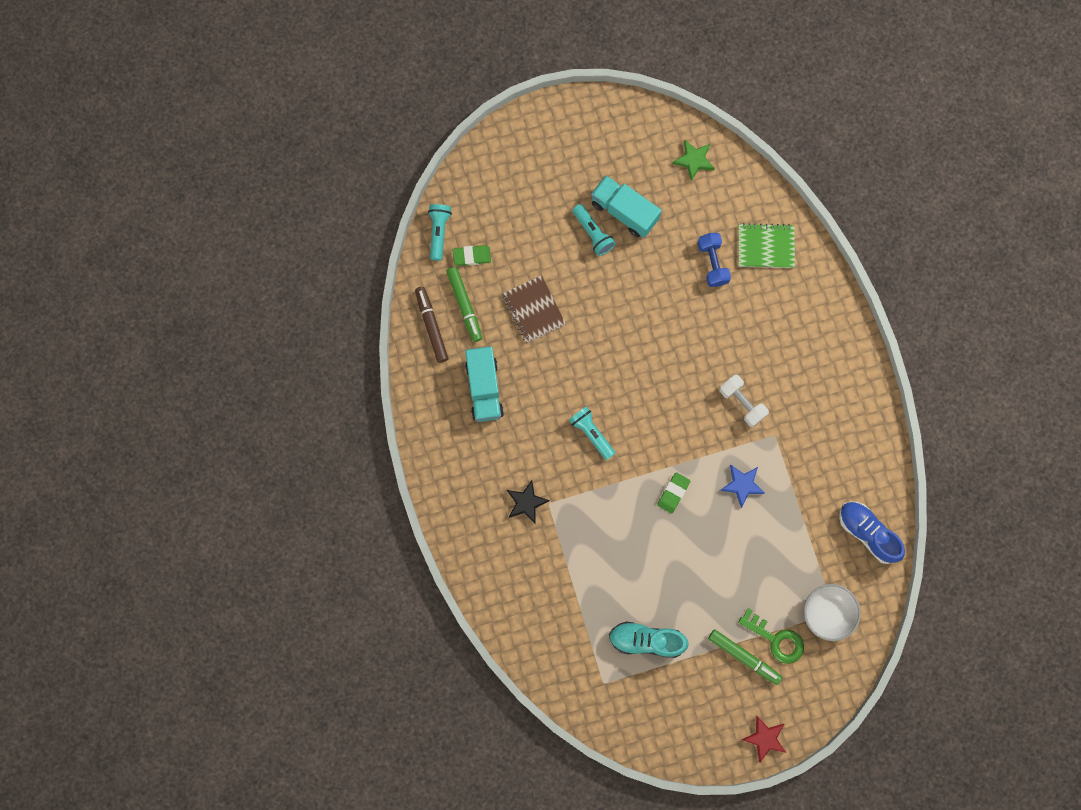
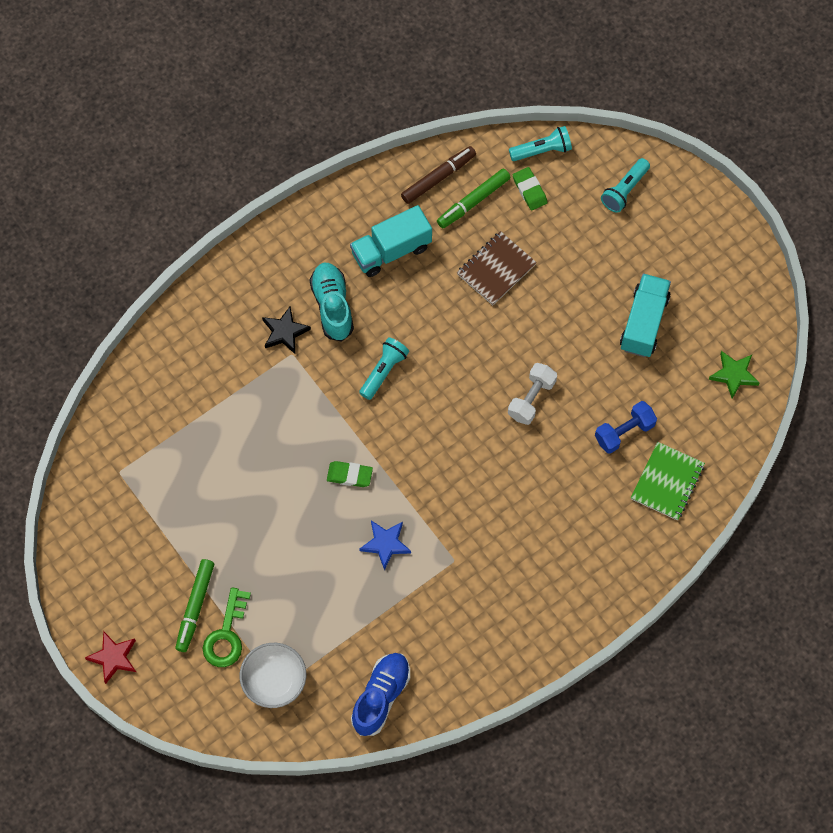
camera: 70 degrees right, 10 degrees down
turquoise flashlight [572,204,616,256] -> turquoise flashlight moved to [601,158,650,213]
turquoise shoe [609,621,689,658] -> turquoise shoe moved to [310,263,354,342]
white dumbbell [719,374,769,427] -> white dumbbell moved to [508,363,557,425]
green notebook [739,223,795,268] -> green notebook turned 45 degrees clockwise [631,442,705,520]

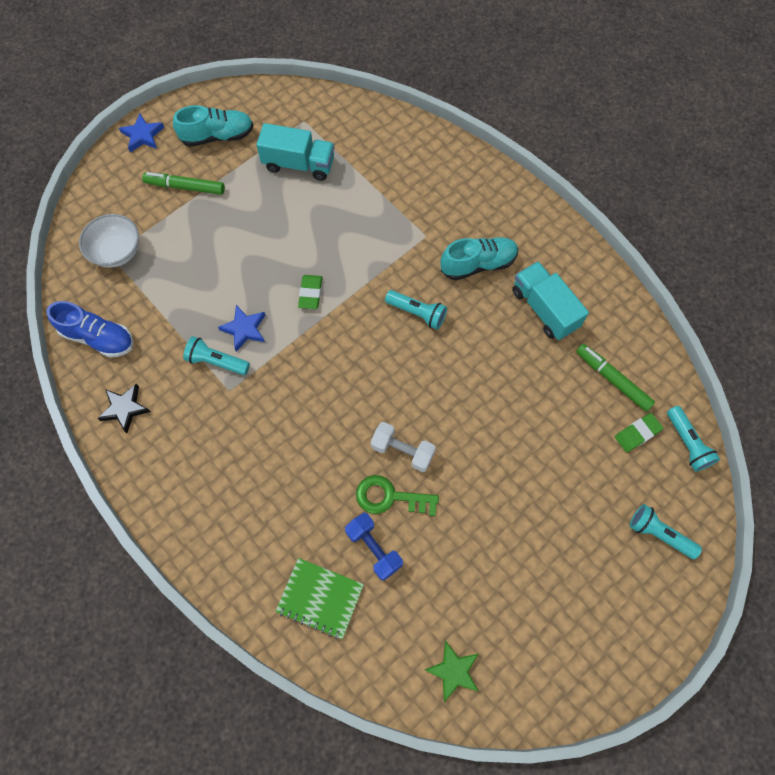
camera: 85 degrees right, 0 degrees up
red star [85,631,136,684] -> blue star [119,114,164,152]
green key [203,587,251,667] -> green key moved to [356,475,439,516]
black star [262,307,311,354] -> black star moved to [97,384,151,433]
brown marker [401,146,476,204] -> none
brown notebook [457,231,537,305] -> none
turquoise truck [620,274,671,357] -> turquoise truck moved to [256,123,334,181]
none -> turquoise shoe [173,105,254,147]
none -> turquoise flashlight [183,336,250,375]

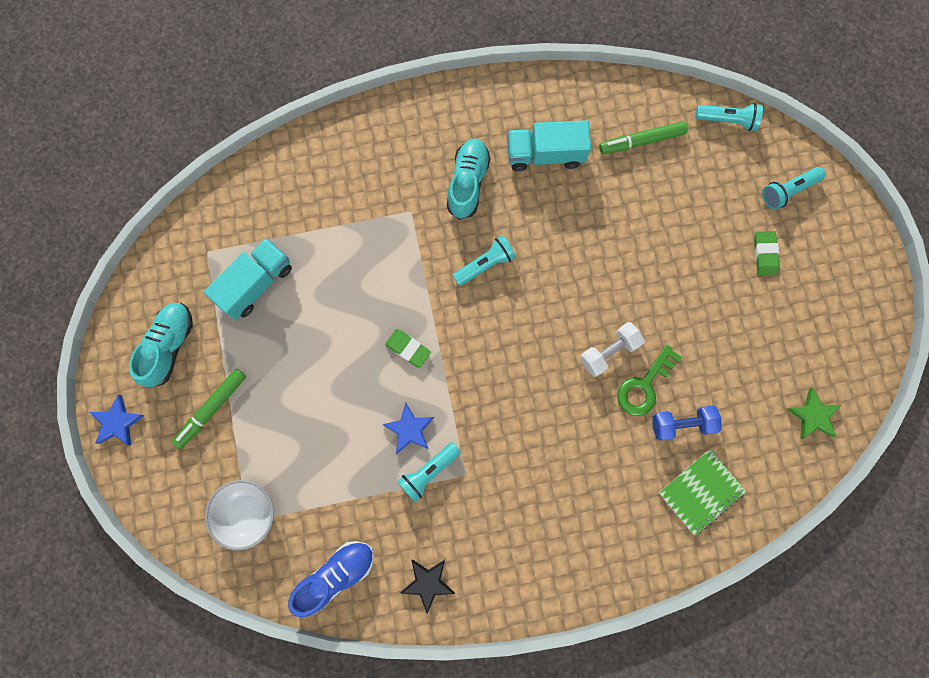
camera: 60 degrees left, 10 degrees up
green eraser [615,413,663,452] -> green eraser moved to [754,231,780,275]

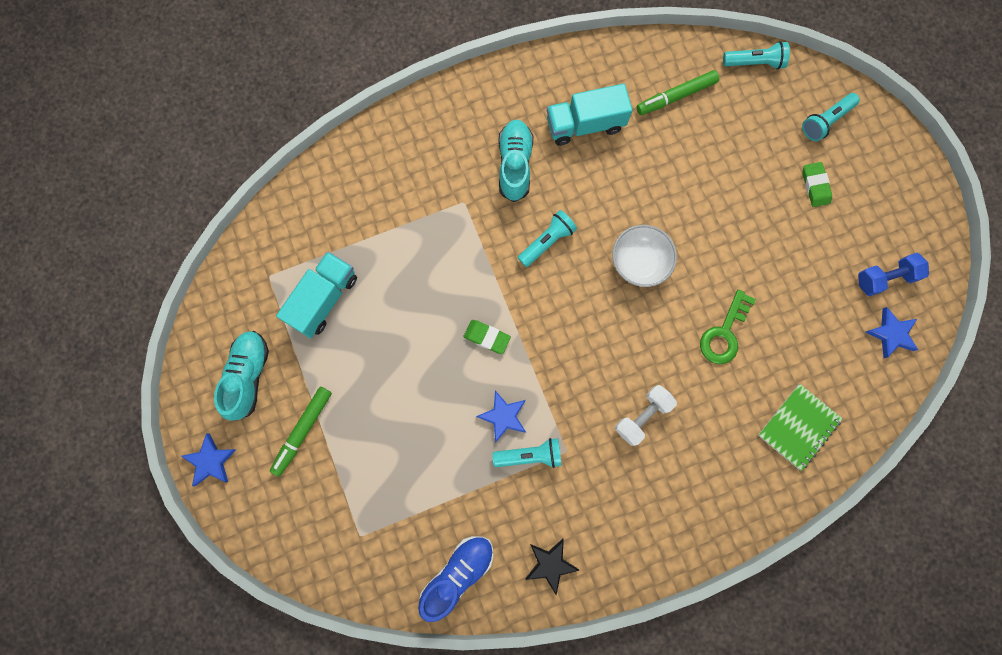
camera: 10 degrees left, 0 degrees up
white bowl [205,480,274,551] -> white bowl moved to [612,225,677,287]
turquoise flashlight [397,442,461,502] -> turquoise flashlight turned 135 degrees counterclockwise [492,438,562,468]
white dumbbell [580,322,645,377] -> white dumbbell moved to [615,385,677,446]
blue dumbbell [652,405,721,441] -> blue dumbbell moved to [858,253,929,296]
green star [787,388,841,439] -> blue star [866,307,918,358]

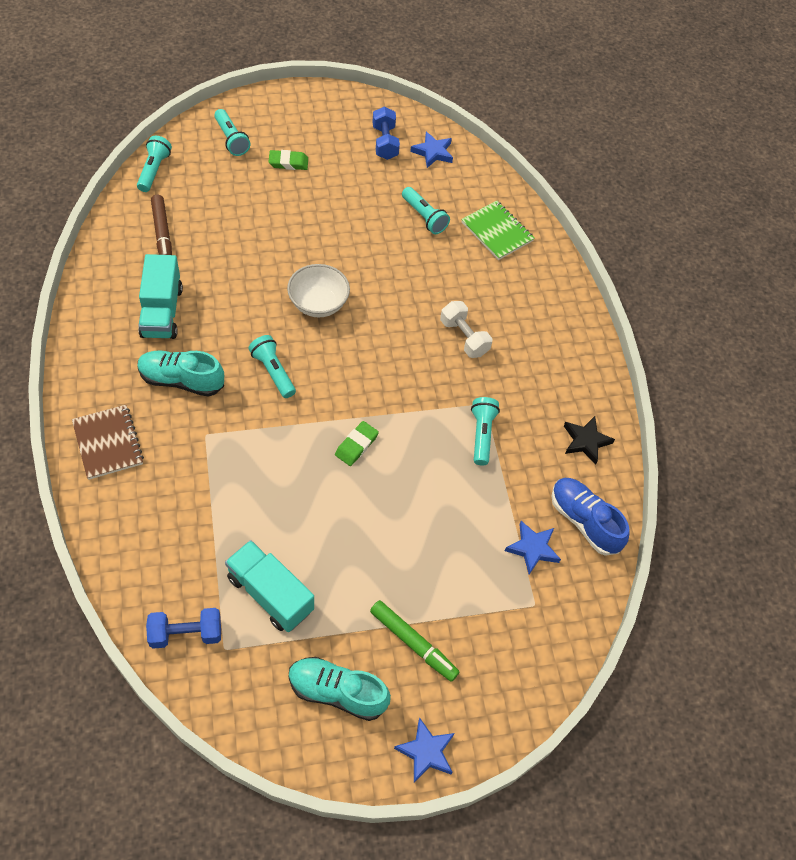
camera: 85 degrees left, 20 degrees down
blue star [476,390,526,443] -> blue star moved to [505,521,561,575]
green marker [636,70,719,115] -> brown marker [151,195,172,255]
green key [700,290,756,364] -> none
none -> brown notebook [72,405,144,480]
none -> blue dumbbell [146,608,221,649]
none -> turquoise flashlight [402,187,450,234]

